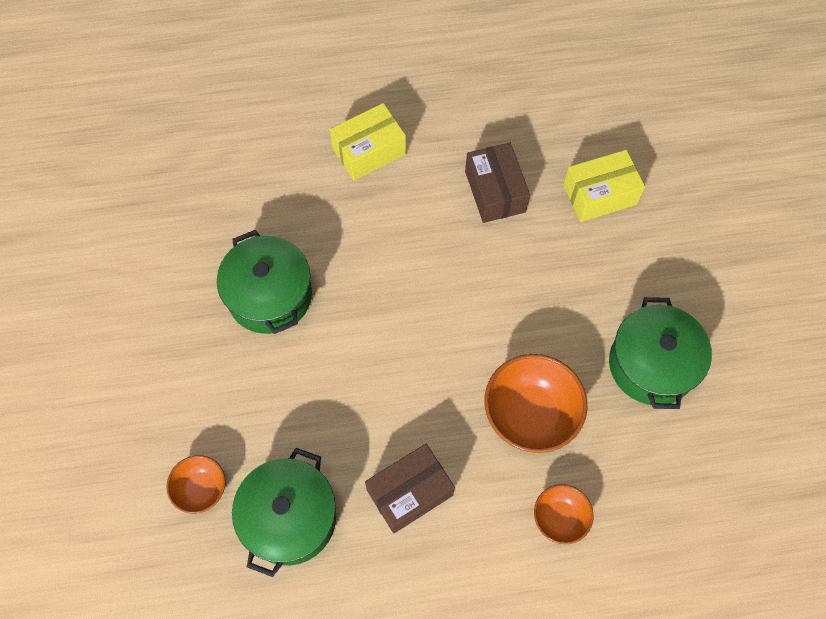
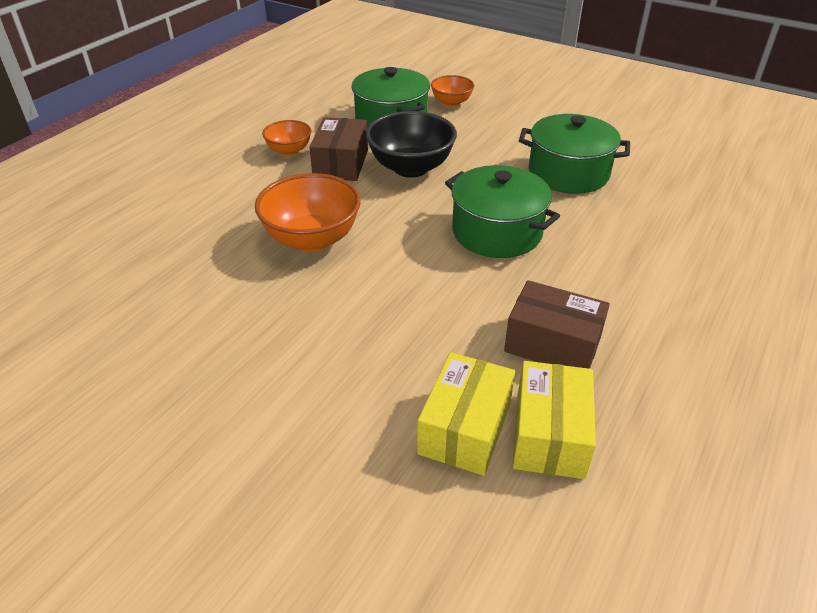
camera: 130 degrees right, 25 degrees down
yellow box [330,103,406,180] -> yellow box moved to [513,361,596,479]
orange bowl [534,484,594,544] -> orange bowl moved to [262,120,311,156]
green pot [609,297,712,409] -> green pot moved to [445,165,560,258]
none -> black bowl [366,111,457,178]

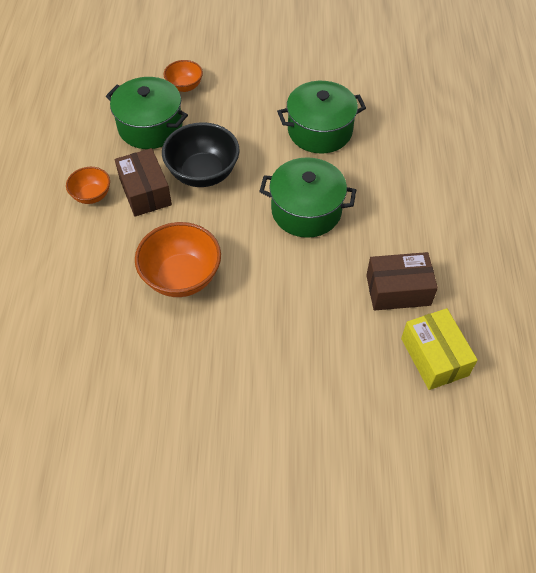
camera: 30 degrees left, 15 degrees up
yellow box [417,352,515,476] -> none

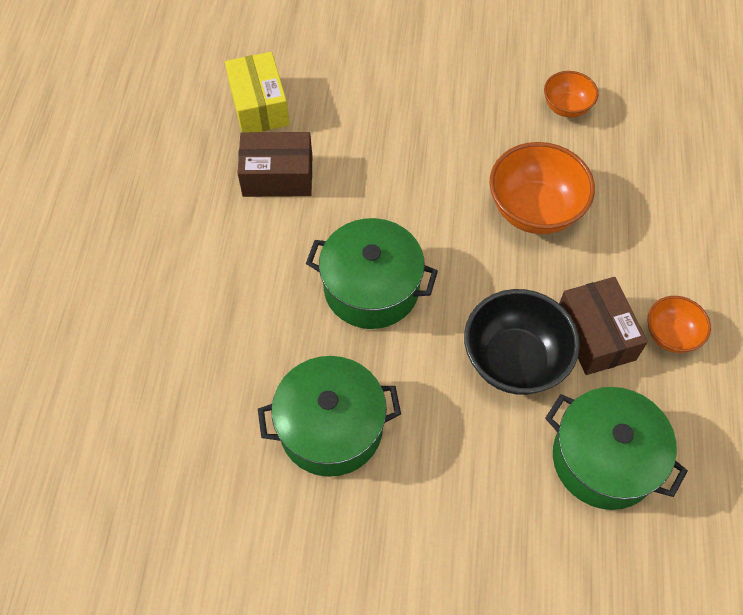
camera: 175 degrees left, 5 degrees up
orange bowl [164,60,203,92] -> orange bowl moved to [544,71,598,118]

